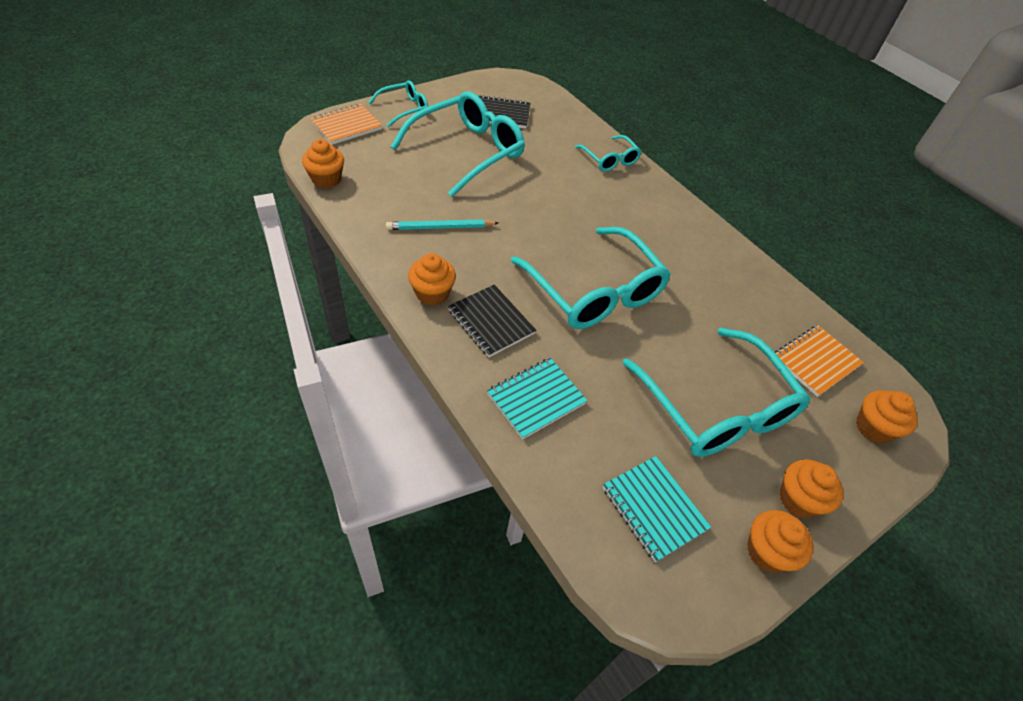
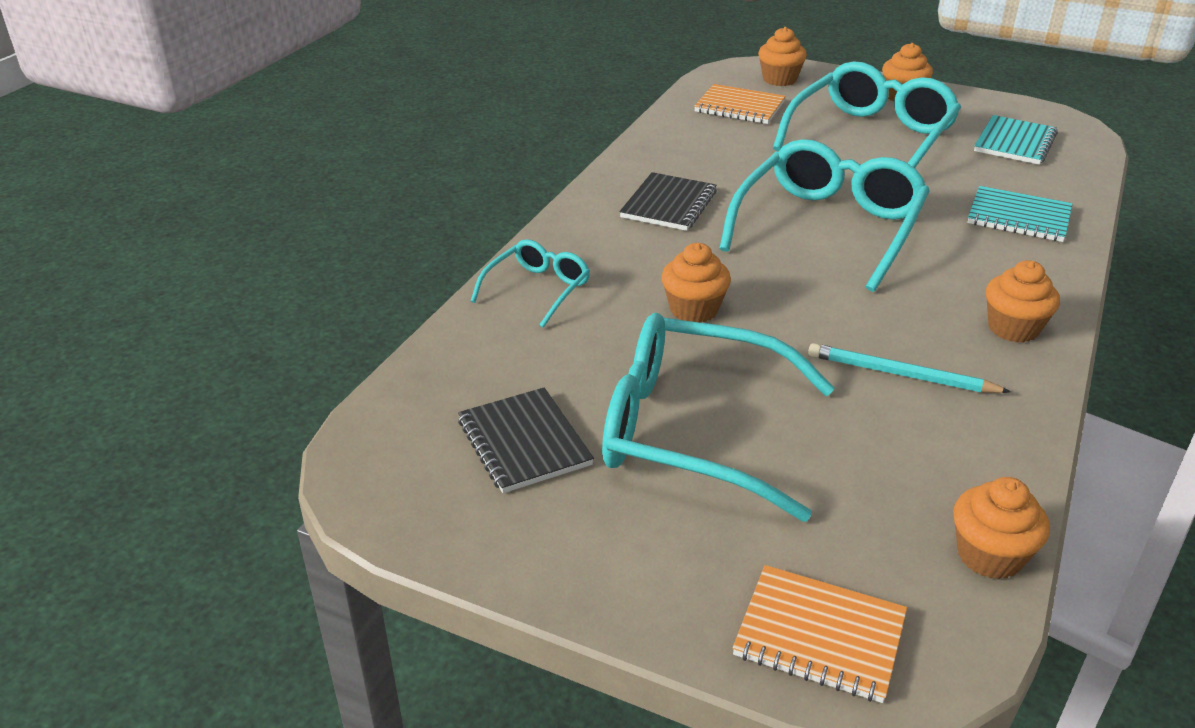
camera: 115 degrees left, 15 degrees down
turquoise glasses [368,80,428,127] -> none
turquoise pencil [386,219,499,230] -> turquoise pencil turned 150 degrees clockwise [808,343,1011,393]
black notebook [448,285,536,357] -> black notebook moved to [620,172,717,231]
orange cupcake [747,510,813,572] -> orange cupcake moved to [661,243,731,323]

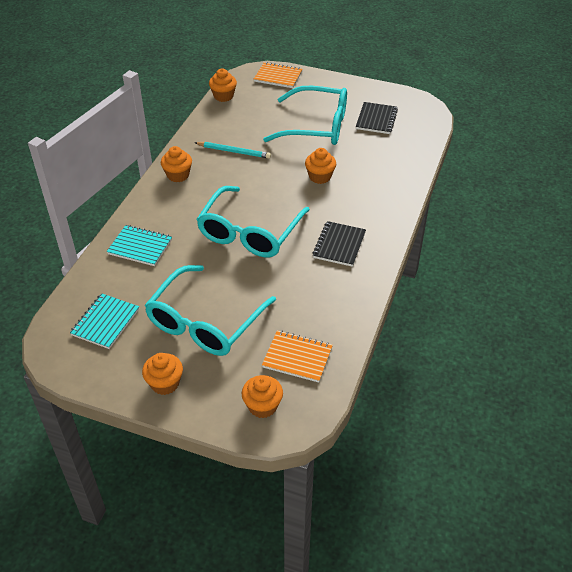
camera: 175 degrees right, 10 degrees up
black notebook [458,388,594,493] -> black notebook turned 45 degrees clockwise [356,102,398,134]
turquoise glasses [470,239,590,328] -> none

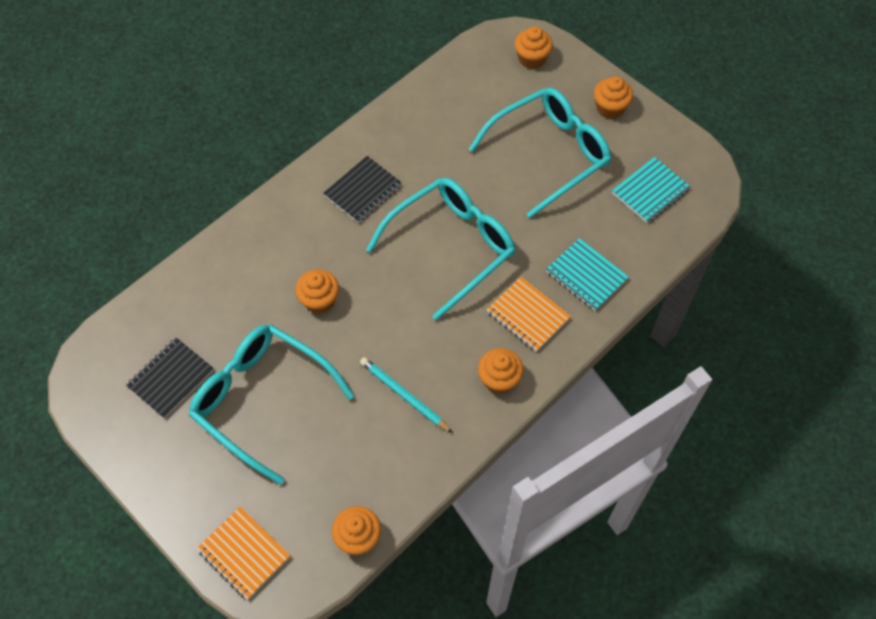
camera: 155 degrees left, 15 degrees up
orange notebook [262,330,333,383] -> orange notebook moved to [486,277,571,352]

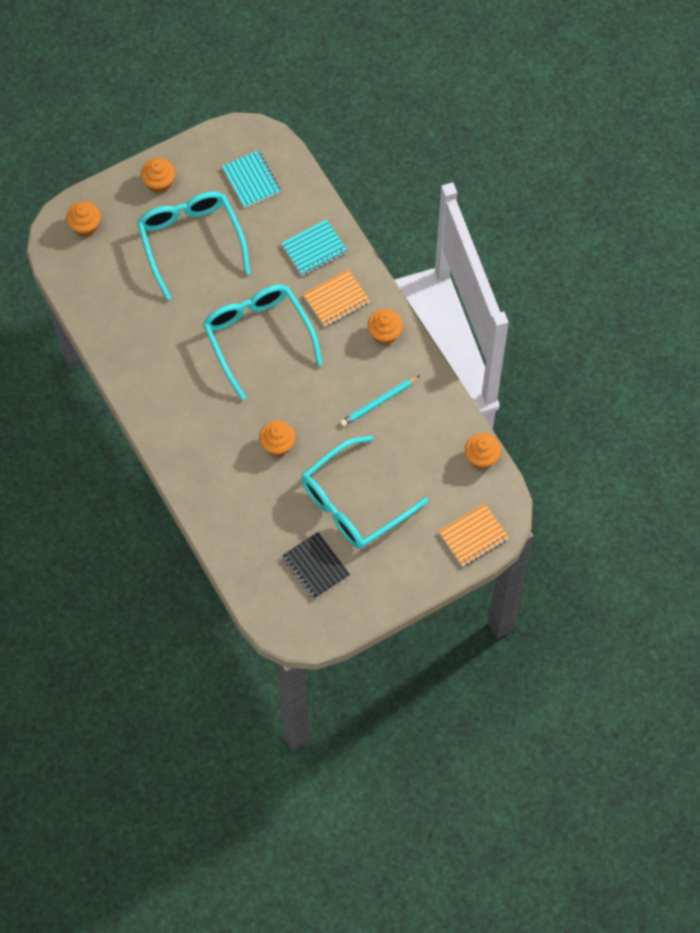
camera: 75 degrees left, 5 degrees up
black notebook [323,156,402,223] -> none

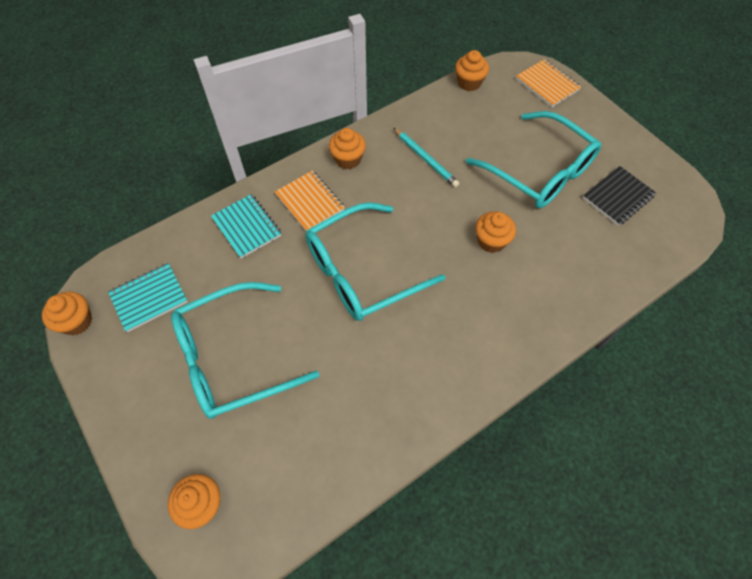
camera: 95 degrees left, 5 degrees down
orange cupcake [141,158,175,193] -> orange cupcake moved to [42,292,92,335]

